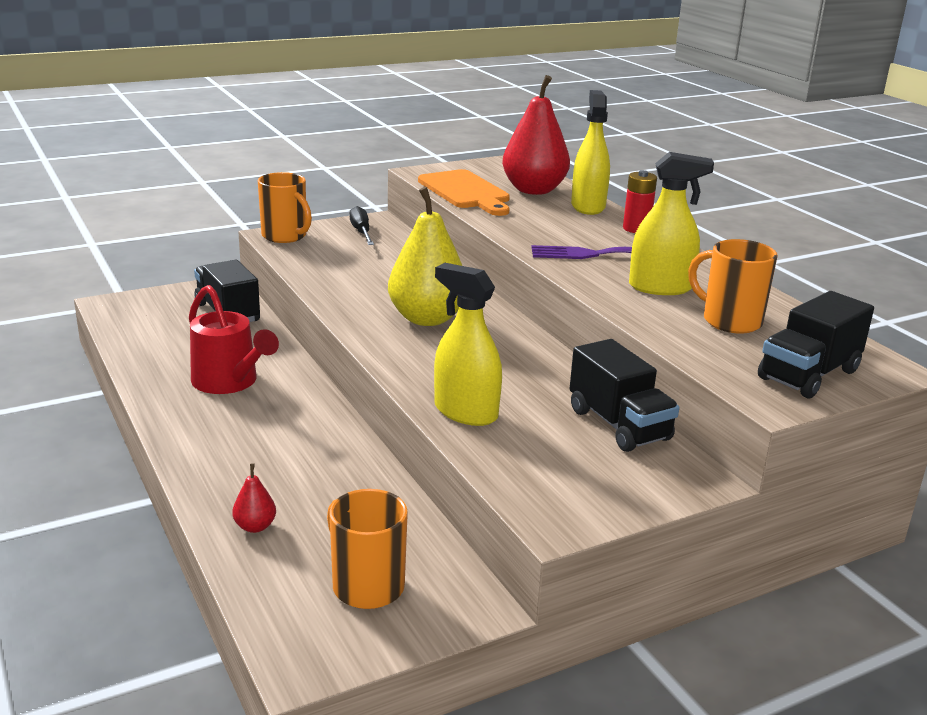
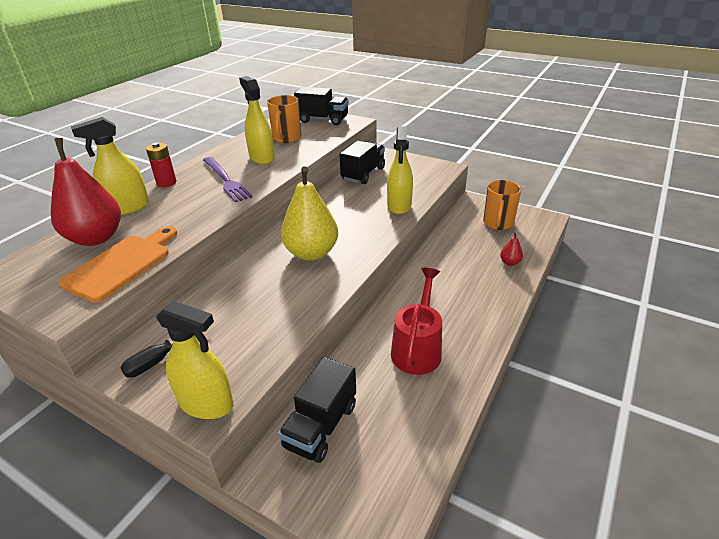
camera: 120 degrees left, 10 degrees up
orange mug [258,172,312,243] -> yellow spray bottle [156,300,234,419]

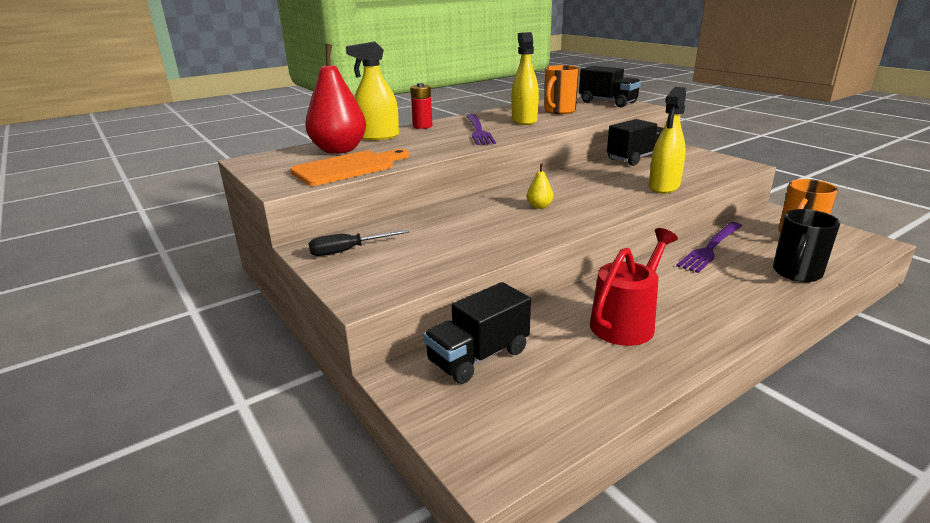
camera: 25 degrees right, 10 degrees down
yellow spray bottle [156,300,234,419] -> none
yellow pear [281,166,338,261] -> yellow pear [527,163,554,209], size x0.42
red pear [500,232,523,266] -> black mug [773,209,840,282]
none -> purple fork [676,222,742,273]

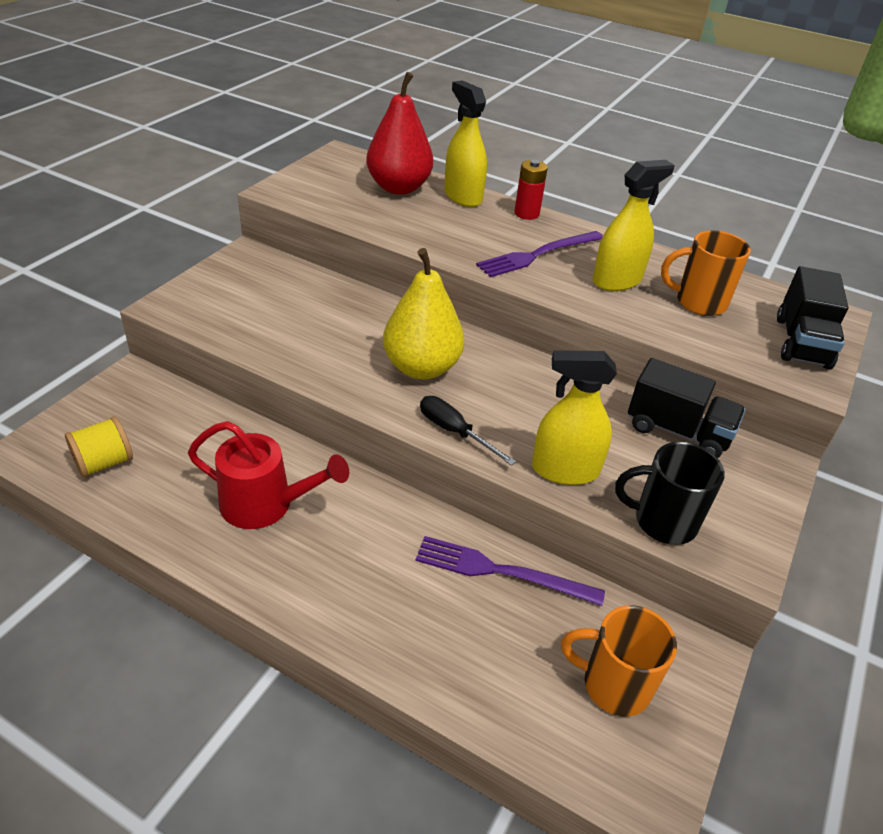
camera: 60 degrees right, 15 degrees up
orange cutting board [290,149,409,186] -> none
black screwdriver [309,229,409,256] -> black screwdriver moved to [420,396,516,466]
black truck [423,282,531,384] -> none
yellow pear [527,163,554,209] -> yellow pear [383,248,464,379], size x2.37
black mug [773,209,840,282] -> black mug moved to [615,442,725,545]
none -> yellow spool [65,416,133,478]

